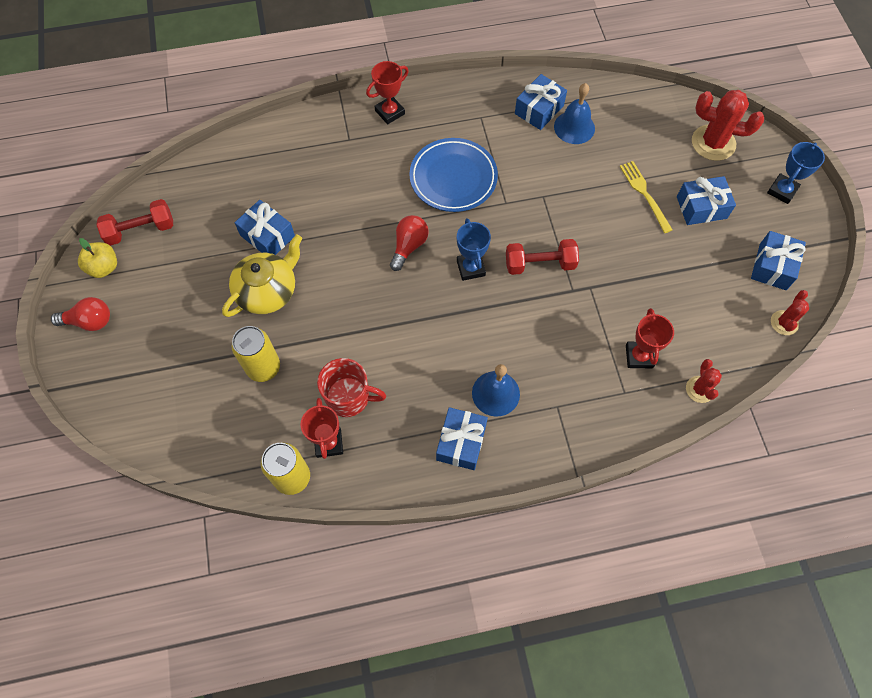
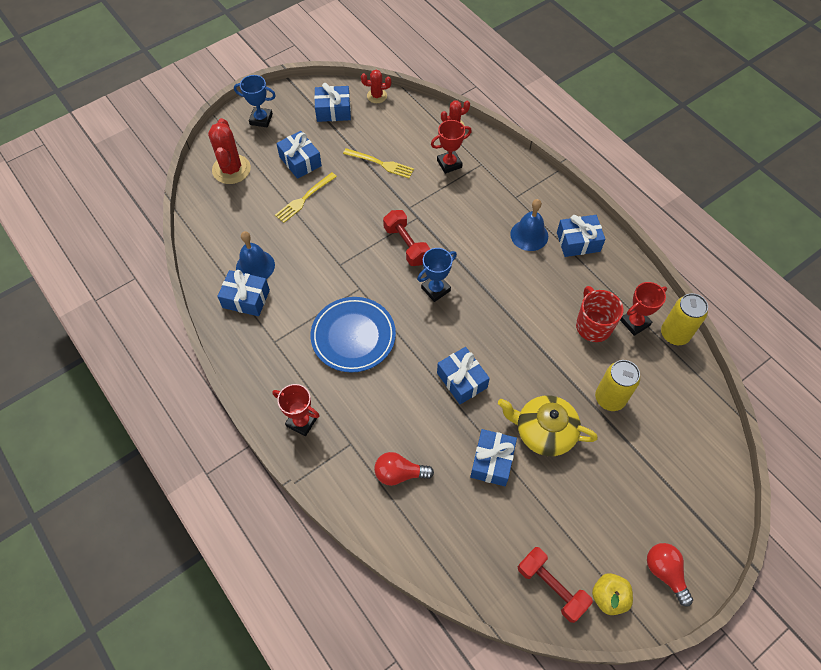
camera: 115 degrees left, 5 degrees down
red light bulb [390,215,429,271] -> red light bulb moved to [374,452,434,486]
none -> yellow fork [343,148,414,178]
none -> blue gift [437,347,490,404]

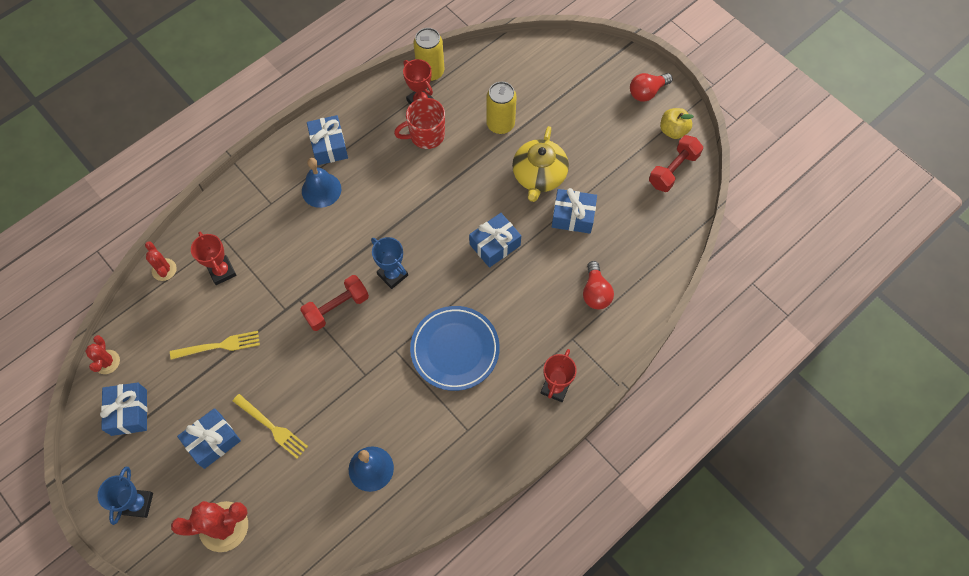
camera: 95 degrees left, 5 degrees up
blue gift [217,270,270,316] -> none
yellow fork [343,148,414,178] -> yellow fork turned 60 degrees clockwise [170,331,260,360]

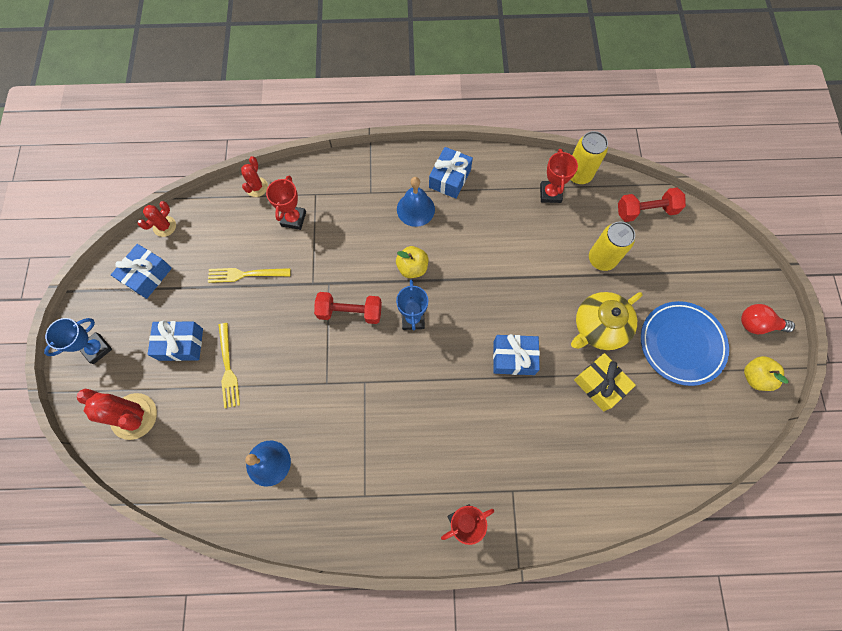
camera: 40 degrees right, 5 degrees up
yellow fork [170,331,260,360] -> yellow fork turned 150 degrees clockwise [208,268,291,283]
red mug [394,98,445,149] -> none
blue plate [410,306,500,391] -> blue plate moved to [641,301,729,386]
blue gift [552,188,597,234] -> yellow gift [574,353,636,411]
red light bulb [583,261,614,309] -> none
red dumbbell [649,135,703,192] -> red dumbbell moved to [618,188,686,222]
none -> yellow apple [396,246,428,278]

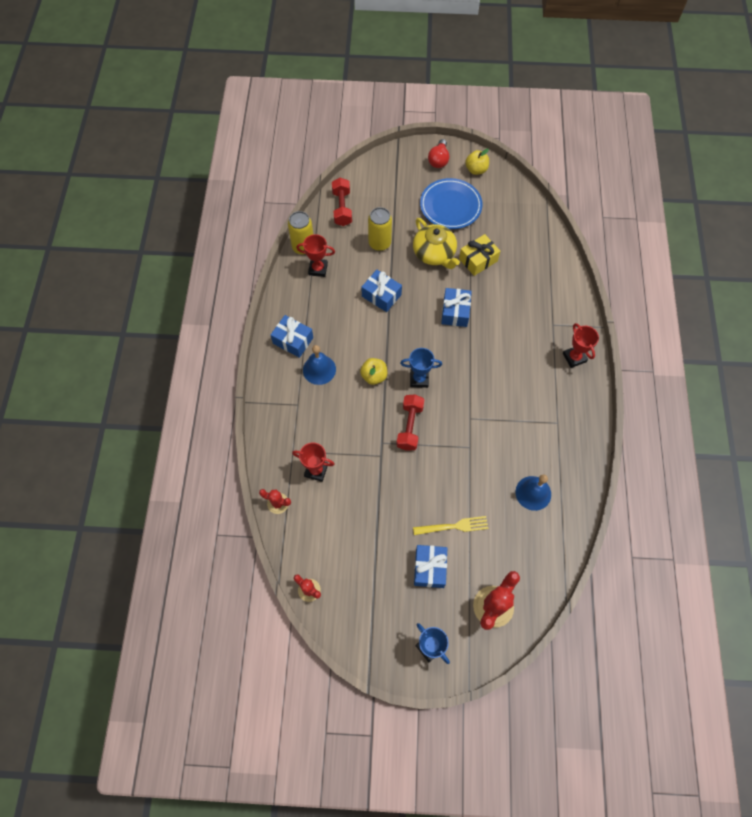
camera: 85 degrees left, 5 degrees down
blue gift [111,244,172,299] -> blue gift moved to [361,270,402,312]
yellow fork [208,268,291,283] -> none

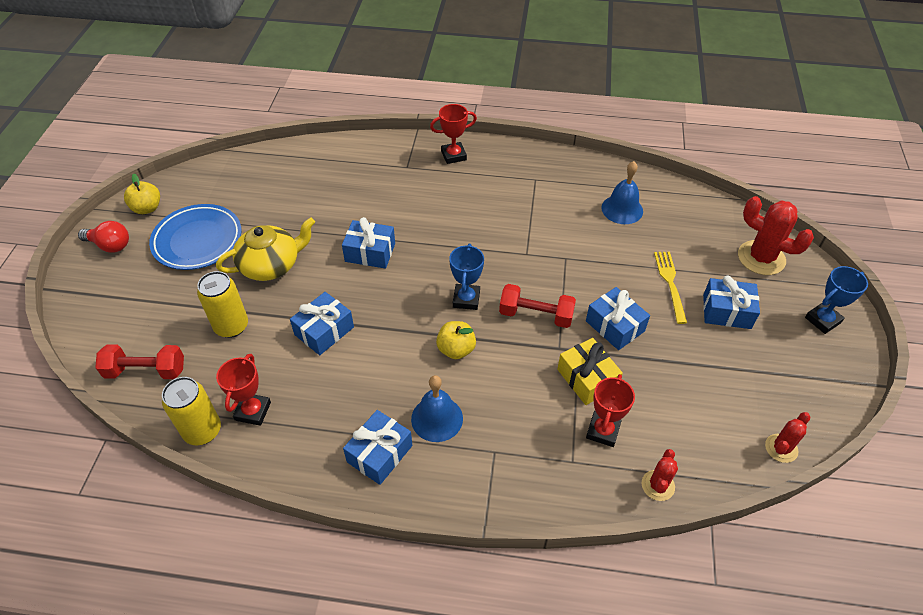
camera: 85 degrees left, 15 degrees down
yellow gift [459,234,500,276] -> yellow gift moved to [557,338,623,405]
none -> blue gift [586,287,650,350]

